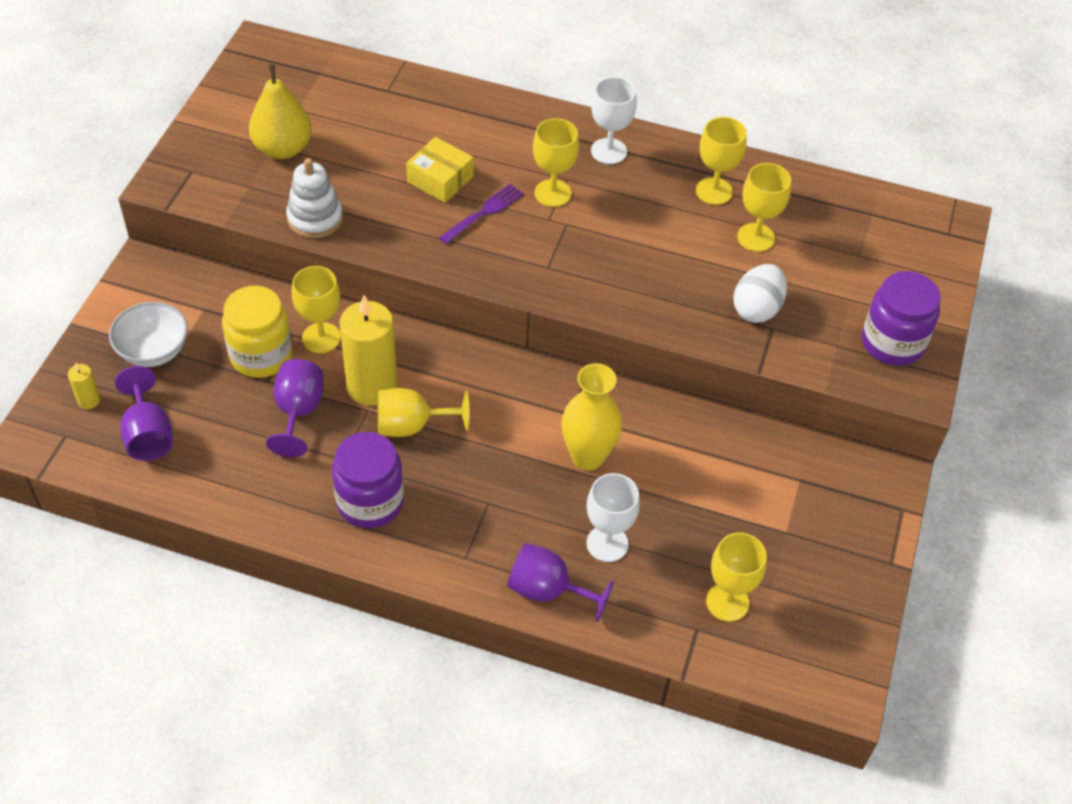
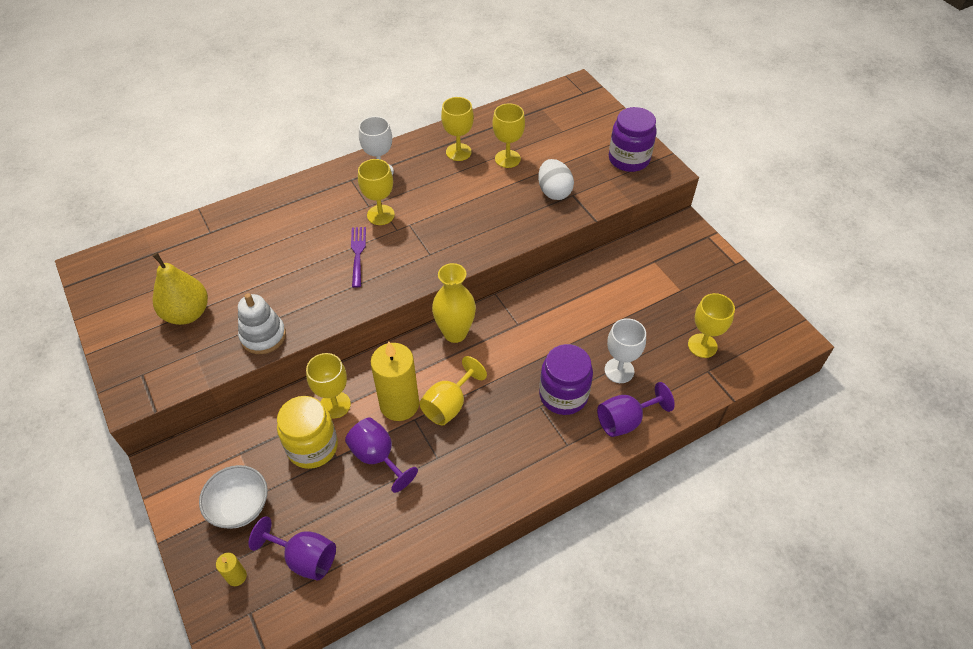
camera: 45 degrees left, 0 degrees up
purple jar [332,432,404,528] -> purple jar moved to [539,344,593,415]
yellow box [406,137,474,203] -> none
yellow vase [561,363,622,471] -> yellow vase moved to [432,263,476,343]

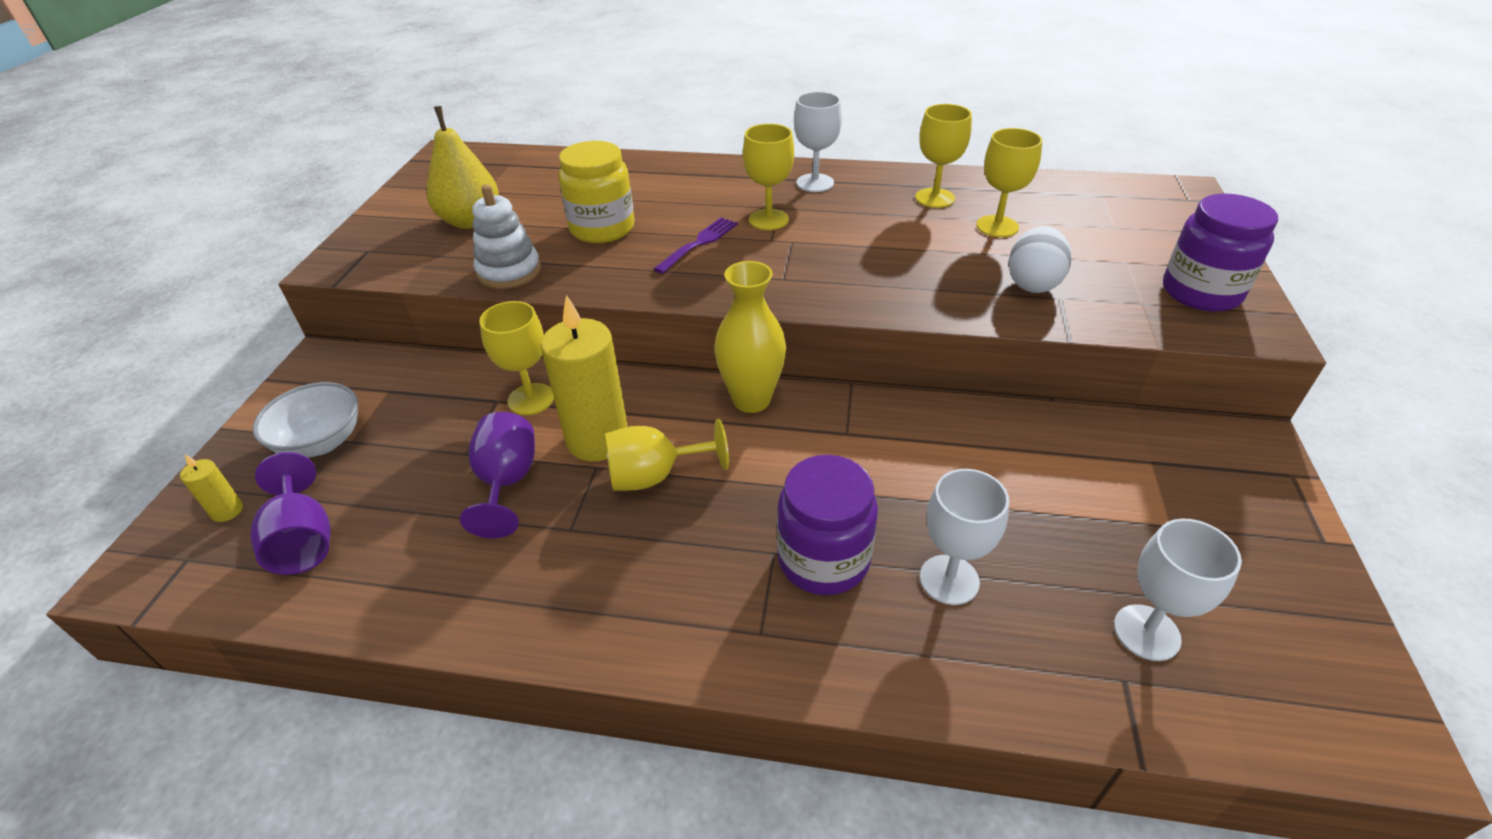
camera: 40 degrees right, 10 degrees down
yellow jar [277,396,338,469] -> yellow jar moved to [558,141,634,243]
purple goblet [597,382,675,437] -> none
yellow goblet [688,293,735,358] -> white goblet [1114,518,1242,661]

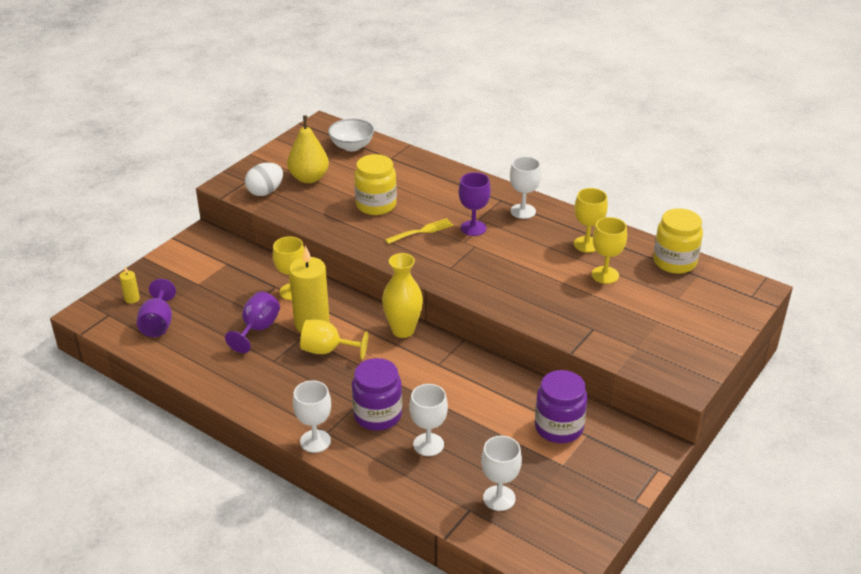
camera: 25 degrees right, 5 degrees down
white bowl [253,382,358,458] -> white bowl moved to [328,119,374,151]
white stacking toy [472,185,541,289] -> none
purple fork [654,217,738,274] -> yellow fork [385,218,453,244]
yellow goblet [743,124,794,230] -> purple goblet [459,172,491,236]
white egg [1008,226,1072,293] -> white egg moved to [245,163,283,196]
purple jar [1163,193,1278,312] -> purple jar moved to [535,370,588,443]
none -> white goblet [293,380,331,453]
none -> yellow jar [653,208,703,274]

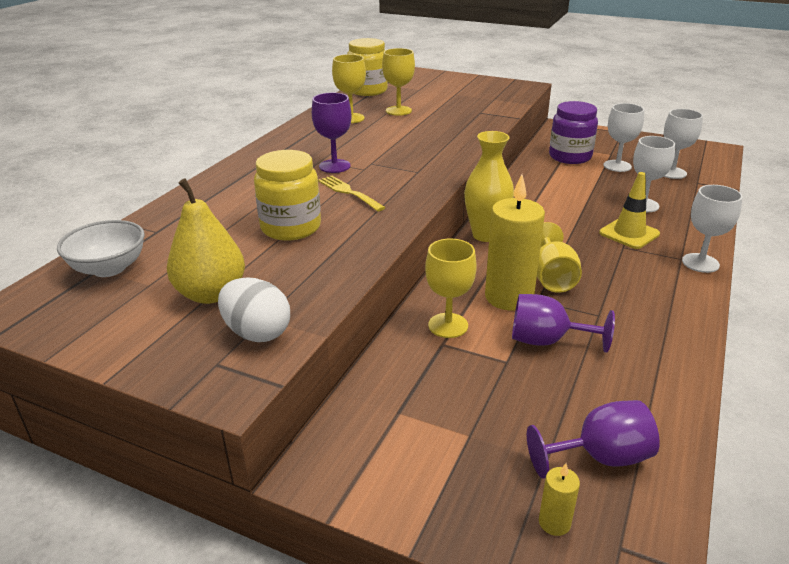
camera: 100 degrees left, 5 degrees down
purple jar [352,358,402,431] -> yellow traffic cone [599,172,660,249]
white goblet [510,156,541,219] -> white goblet moved to [604,103,644,172]

